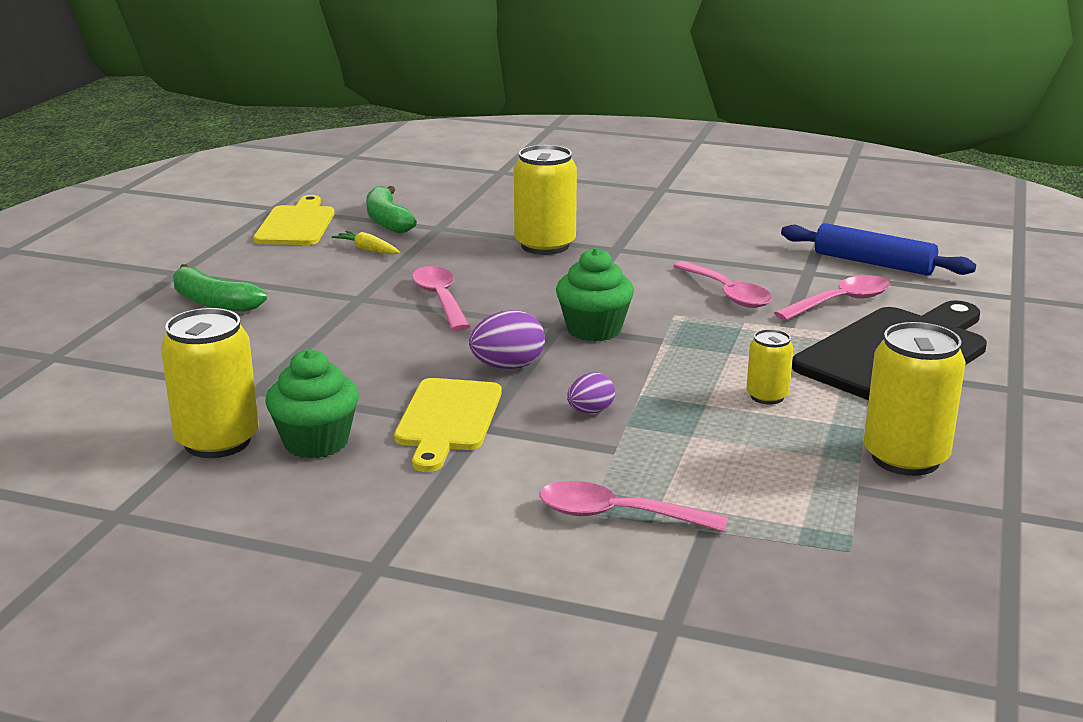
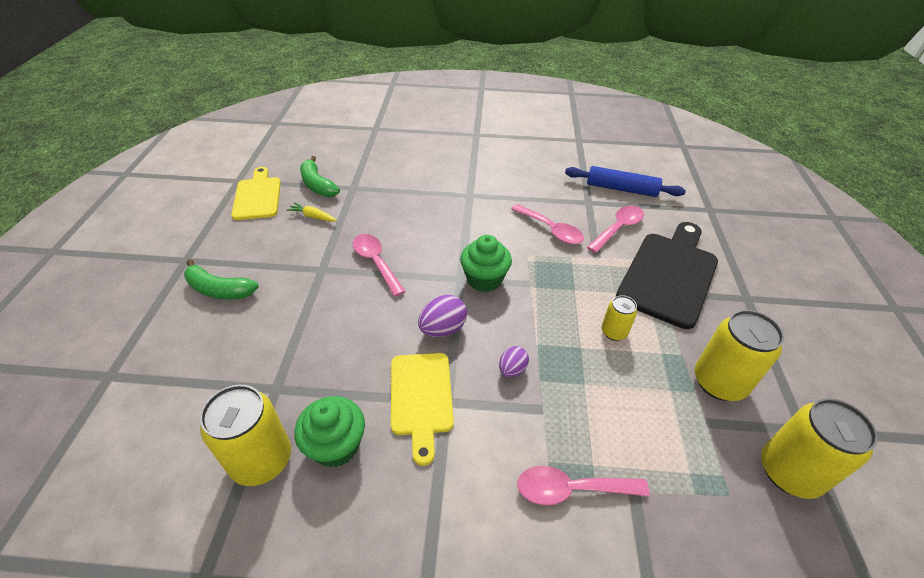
camera: 15 degrees left, 20 degrees up
yellow can [514,145,577,255] -> yellow can moved to [761,398,878,499]

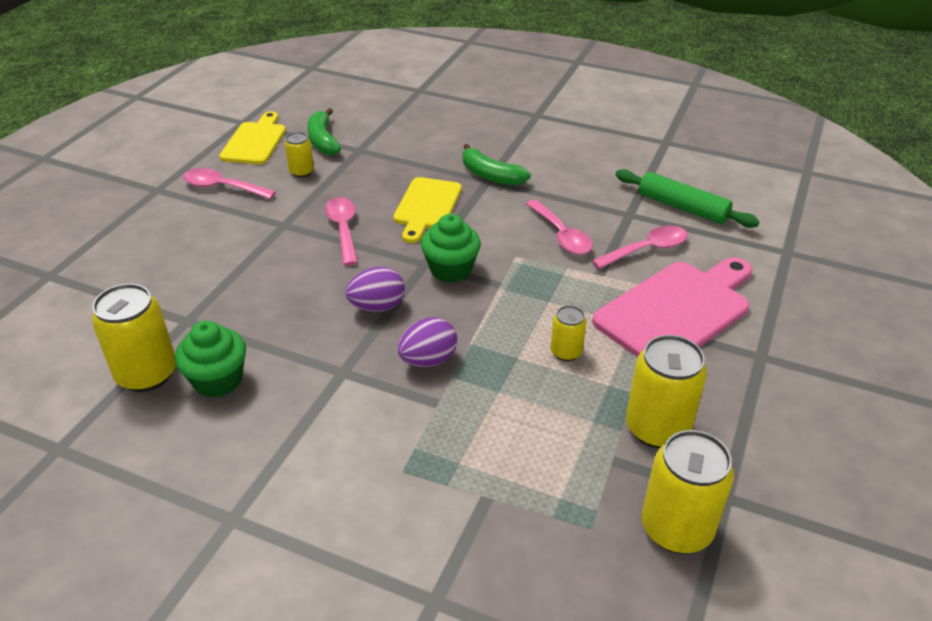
camera: 20 degrees right, 5 degrees down
green banana [184,259,259,299] -> green banana moved to [463,144,531,186]
yellow carrot [286,202,337,222] -> yellow can [285,132,314,178]
yellow cutting board [391,353,454,466] -> yellow cutting board moved to [393,177,462,243]
purple egg [499,346,529,377] -> purple egg [398,317,457,367], size x1.55
pink spoon [517,466,650,505] -> pink spoon moved to [183,168,276,199]
blue rolling pin [565,166,686,197] -> green rolling pin [615,169,760,228]
black cutting board [616,222,718,329] -> pink cutting board [592,257,752,357]

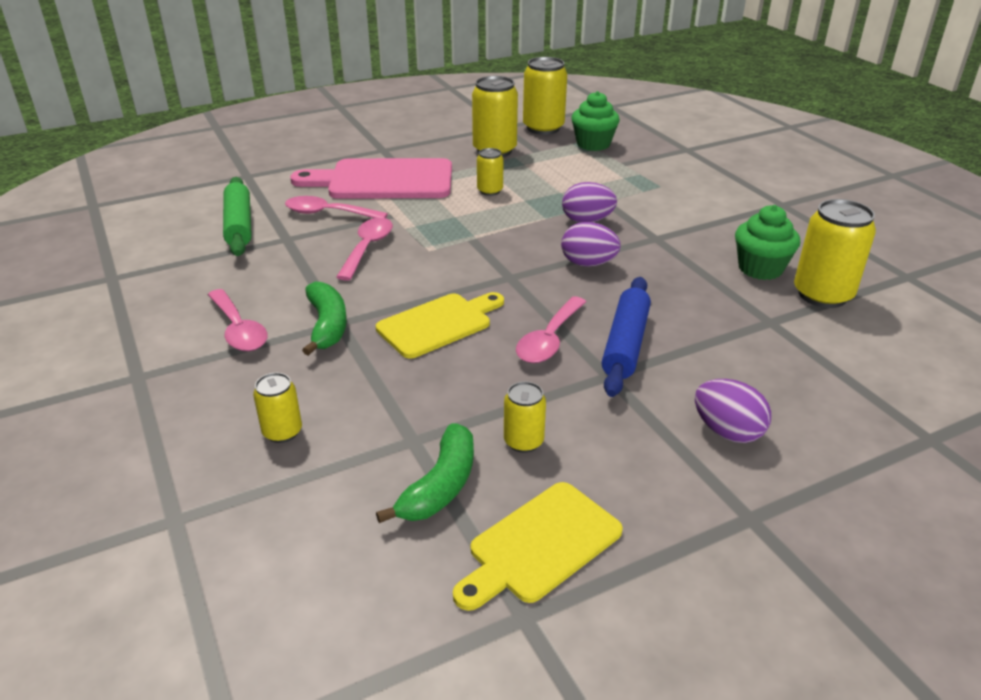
camera: 140 degrees left, 5 degrees down
pink spoon [183,168,276,199] -> pink spoon moved to [208,289,268,351]
green cupcake [421,214,481,283] -> green cupcake moved to [571,91,620,151]
none -> yellow can [253,373,302,443]
none -> blue rolling pin [601,277,651,397]
none -> purple egg [695,379,772,443]

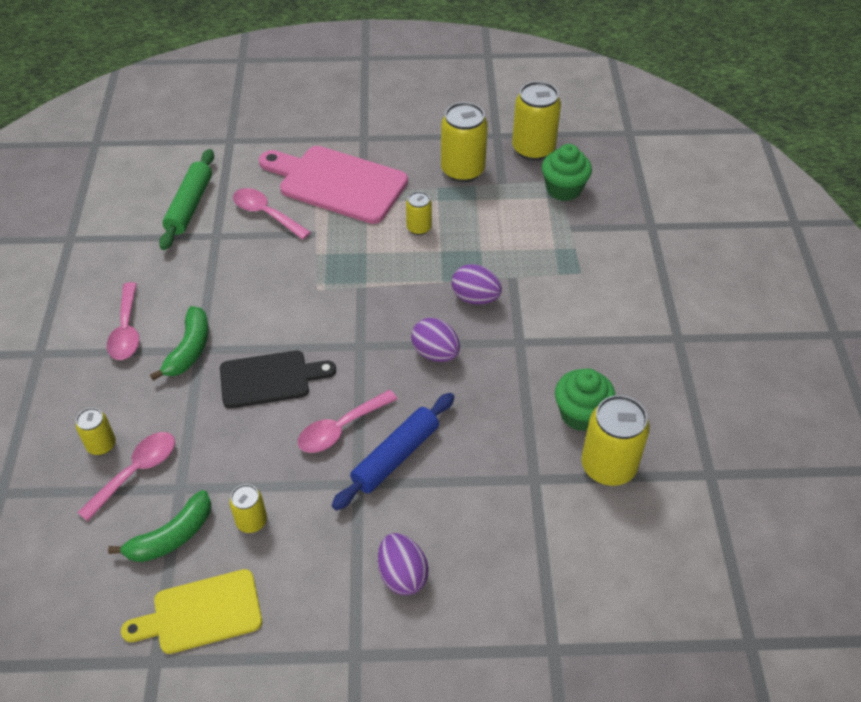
camera: 25 degrees right, 15 degrees up
pink spoon [336,218,393,281] -> pink spoon moved to [77,432,175,521]
yellow cutting board [376,292,504,358] -> black cutting board [220,351,336,408]

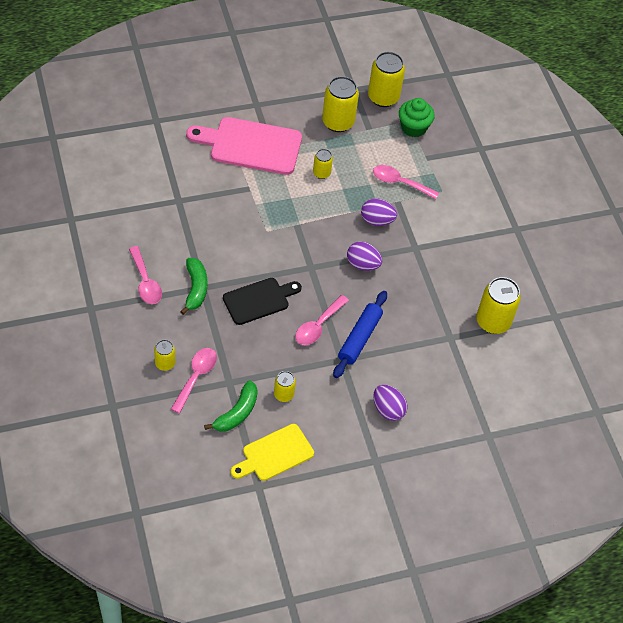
camera: 20 degrees left, 5 degrees up
green rolling pin [159,149,214,250] -> none
pink spoon [233,188,311,240] -> pink spoon moved to [373,165,439,199]
green cupcake [555,368,616,431] -> none

